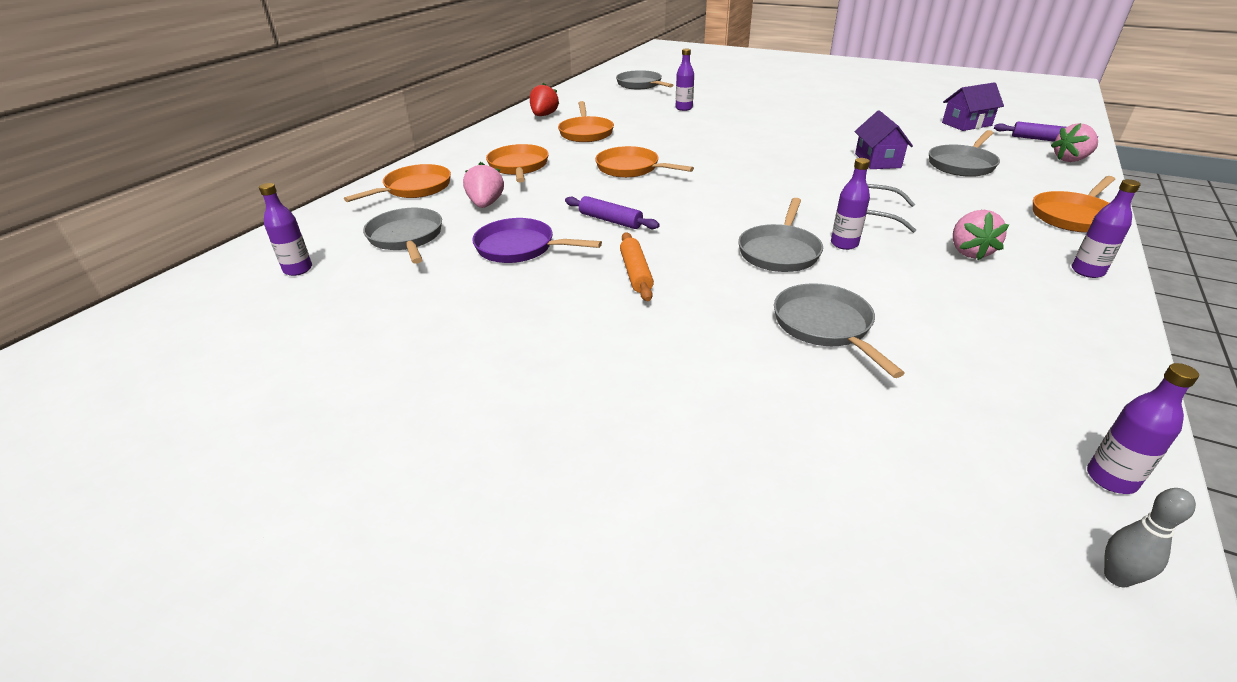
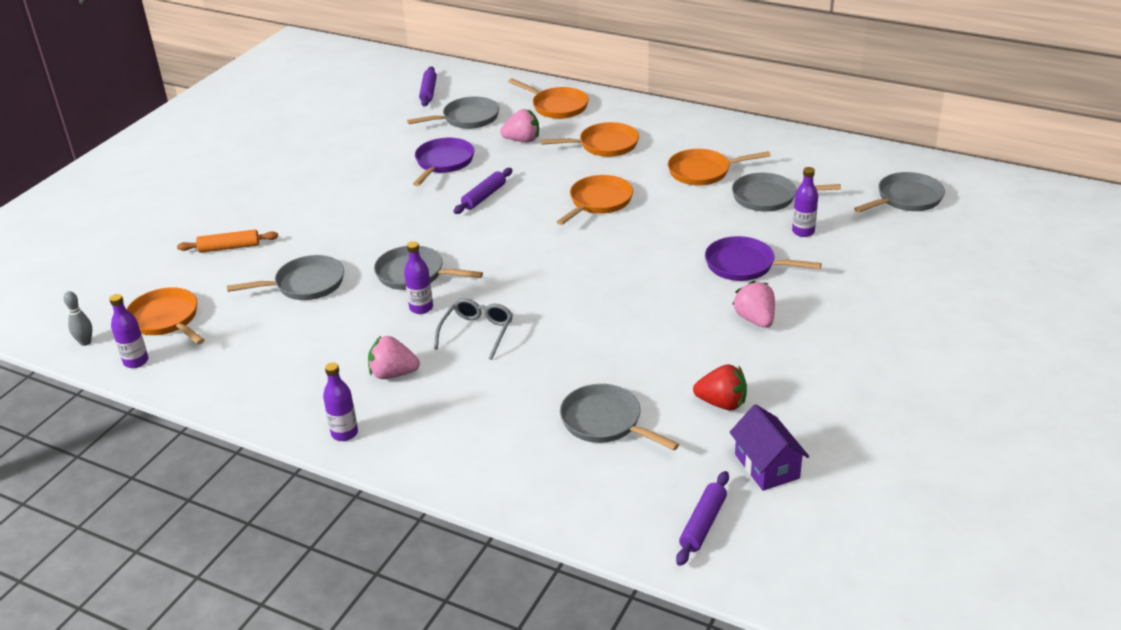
camera: 90 degrees right, 0 degrees up
purple bottle [259,183,312,276] -> purple rolling pin [419,66,437,107]
red strawberry [530,83,559,116] -> red strawberry moved to [693,364,747,410]
orange rolling pin [620,232,654,301] -> orange rolling pin moved to [177,230,278,253]
purple house [855,110,913,169] -> none
orange pan [1033,176,1115,233] -> orange pan moved to [126,287,205,344]
pink strawberry [1051,123,1098,162] -> pink strawberry moved to [732,280,775,328]
none -> purple pan [705,236,822,281]
none -> grey pan [732,173,841,212]

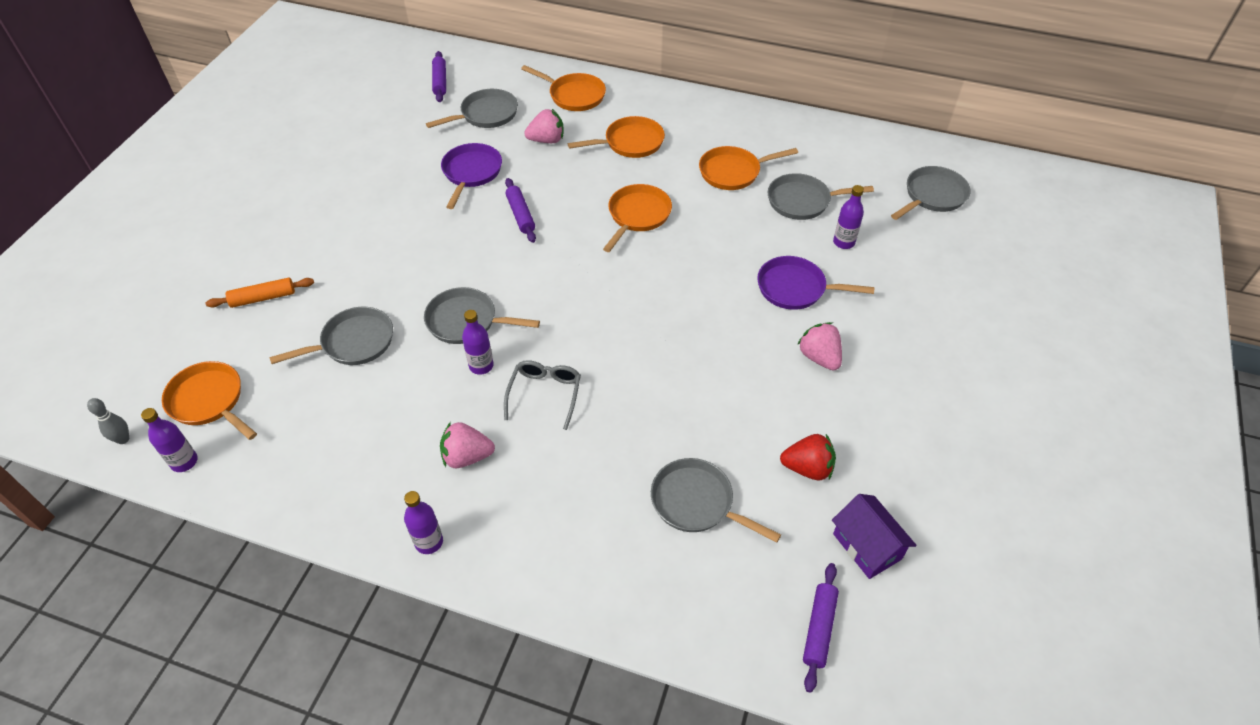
camera: 10 degrees left, 15 degrees up
purple rolling pin [453,168,513,214] -> purple rolling pin turned 45 degrees counterclockwise [505,178,536,243]

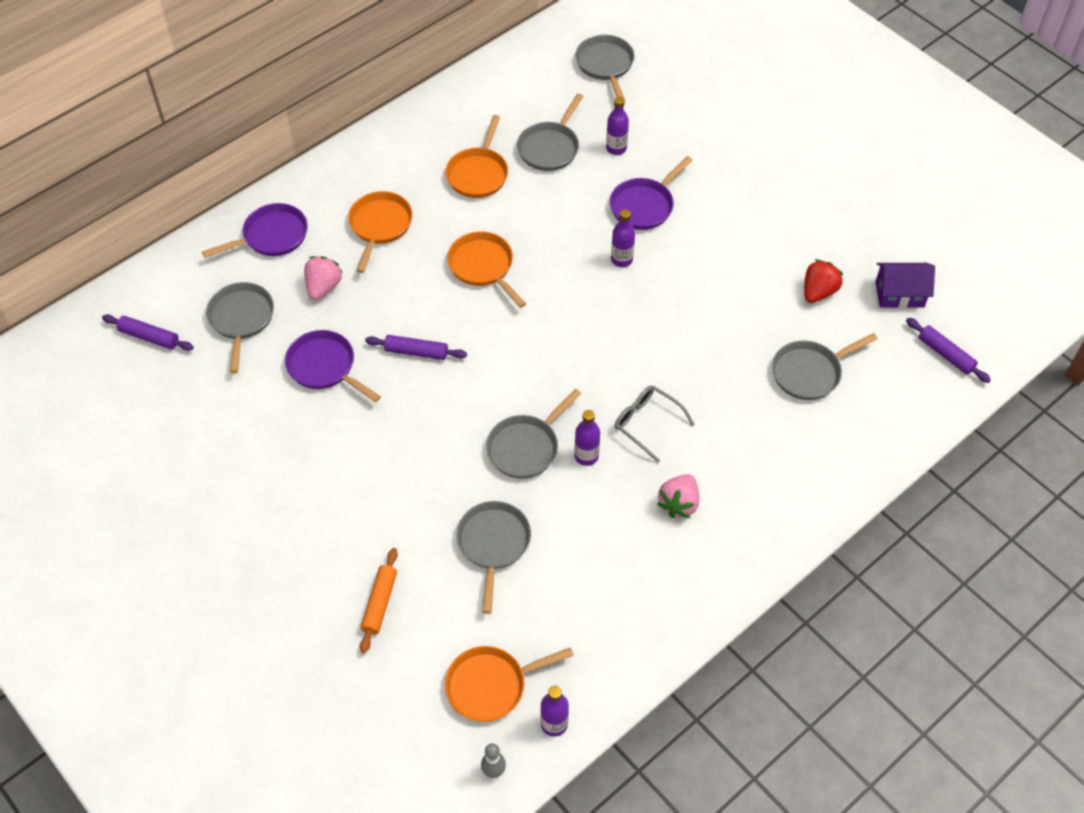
camera: 60 degrees left, 5 degrees up
purple bottle [404,491,443,554] -> purple bottle moved to [611,209,635,267]
orange pan [521,65,606,111] -> purple pan [202,203,308,258]
pink strawberry [797,322,842,371] -> none

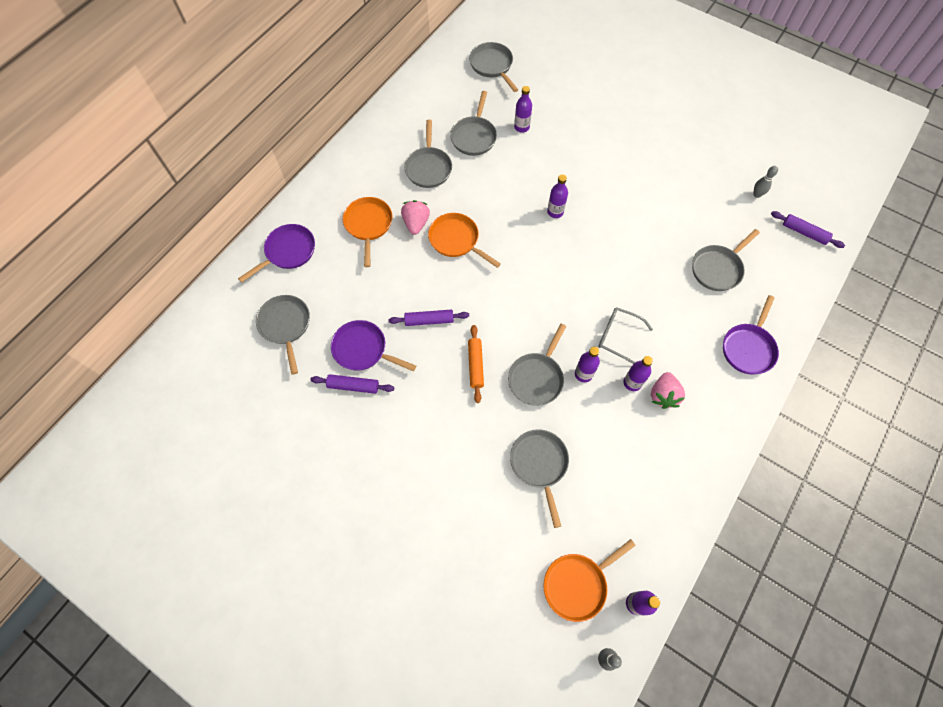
camera: 15 degrees left, 10 degrees up
purple rolling pin [102,314,194,351] -> purple rolling pin moved to [311,374,394,394]
pink strawberry [304,256,343,300] -> pink strawberry moved to [401,200,430,235]
orange rolling pin [360,548,398,653] -> orange rolling pin moved to [468,325,484,403]
orange pan [445,115,508,198] -> grey pan [404,120,452,188]
purple pan [610,156,693,230] -> purple pan moved to [723,295,779,375]
red strawberry [804,259,843,303] -> none
purple house [875,263,935,308] -> grey bowling pin [753,166,778,198]
none -> purple bottle [623,356,653,391]

